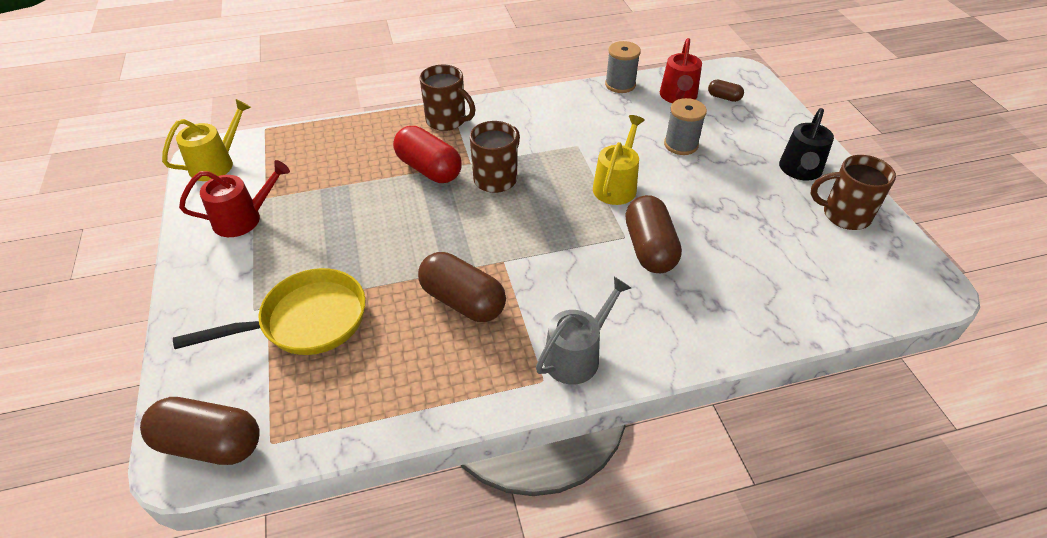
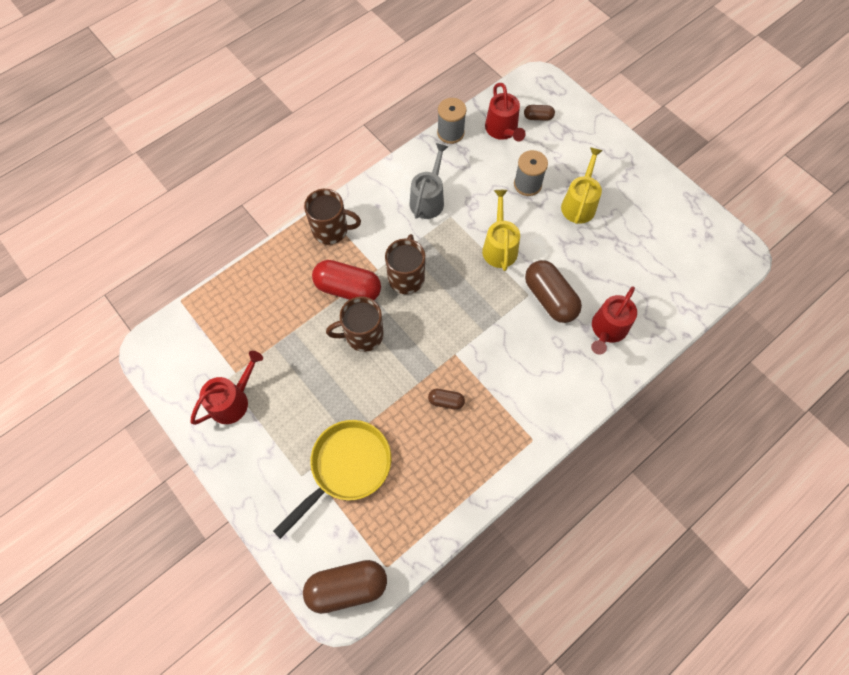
camera: 25 degrees left, 20 degrees up
yellow watering can [162,99,251,181] -> yellow watering can moved to [561,147,603,224]
brown capsule [418,252,506,322] -> brown capsule [428,389,465,410], size x0.49
grey watering can [536,277,631,384] -> grey watering can moved to [410,143,448,219]
black watering can [779,108,834,181] -> none
brown mug [811,155,896,230] -> brown mug moved to [326,296,384,352]
none -> red watering can [591,286,637,355]

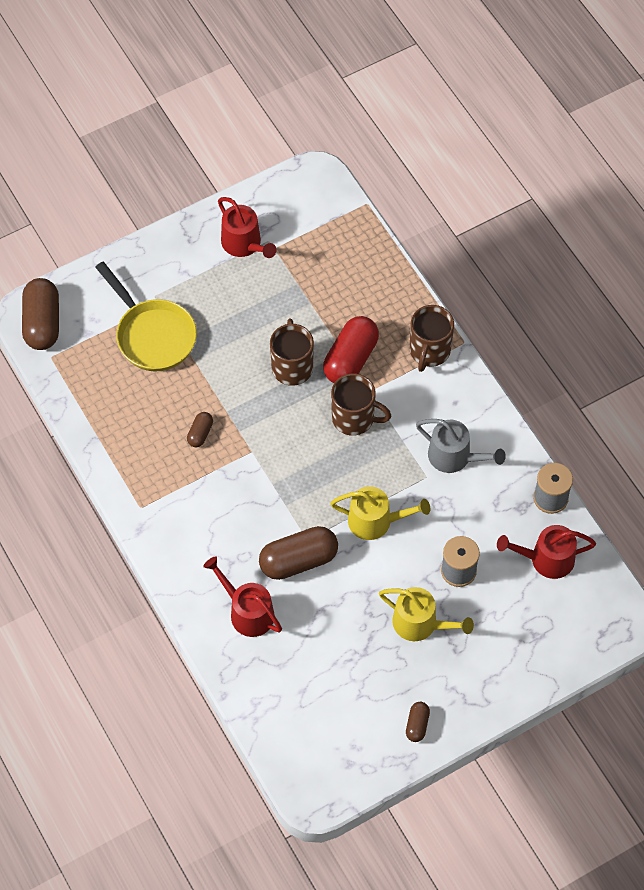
camera: 100 degrees right, 5 degrees down
brown capsule [524,105,555,121] -> brown capsule moved to [406,702,430,742]

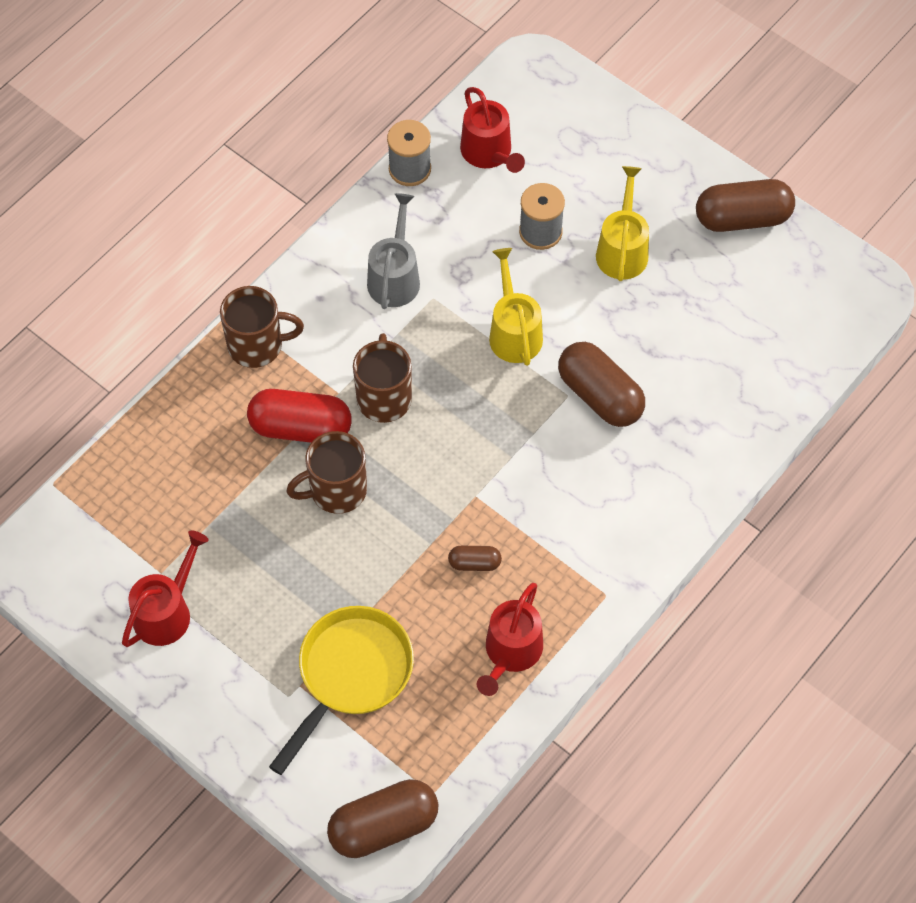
camera: 110 degrees left, 0 degrees up
red watering can [203,556,282,637] -> red watering can moved to [477,583,543,696]
brown capsule [406,702,430,742] -> brown capsule [696,179,795,232], size x2.03

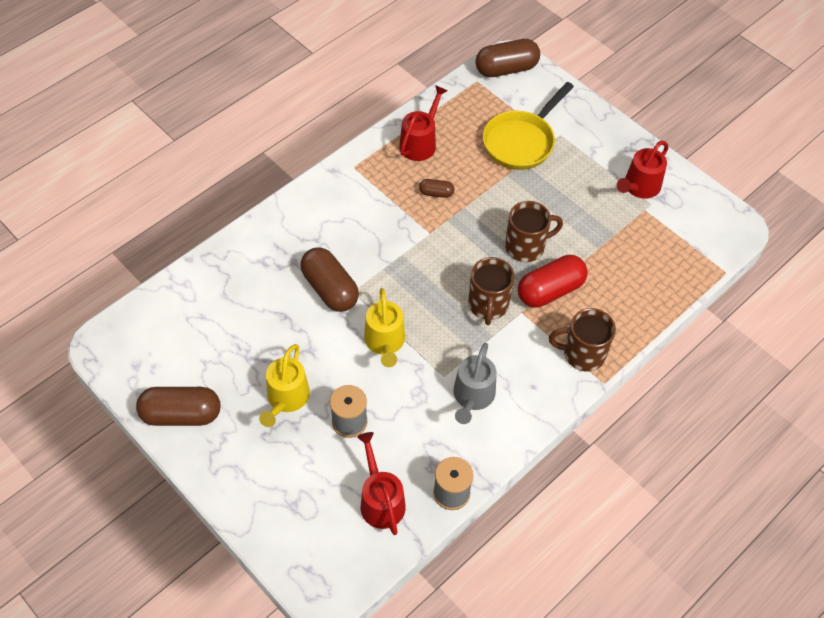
camera: 175 degrees left, 5 degrees down
red capsule [247,389,352,443] -> red capsule turned 45 degrees counterclockwise [518,255,588,308]

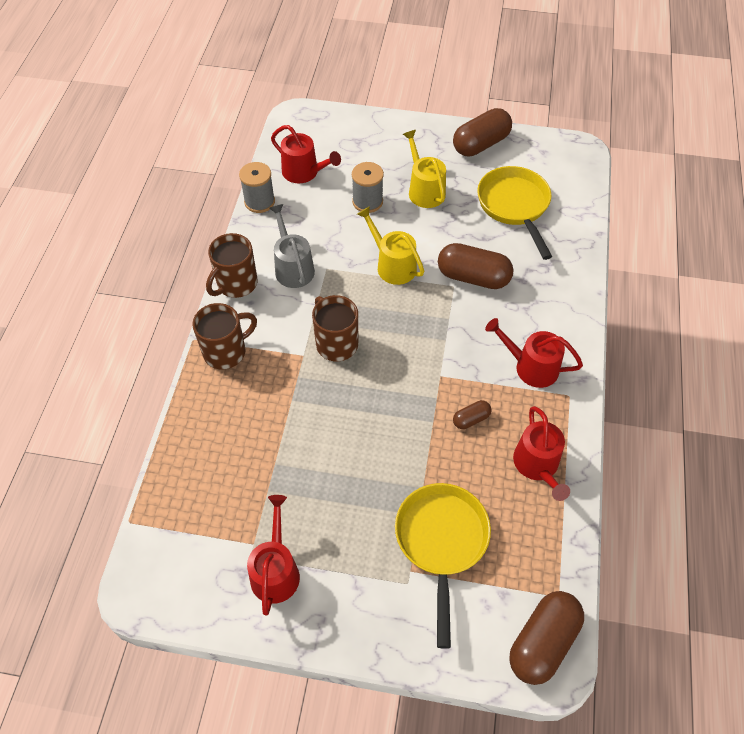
camera: 145 degrees right, 0 degrees up
brown mug [505,201,563,262] -> brown mug moved to [206,233,258,298]
red capsule [518,255,588,308] -> none
none -> yellow pan [477,166,552,260]
none -> red watering can [485,318,583,388]

